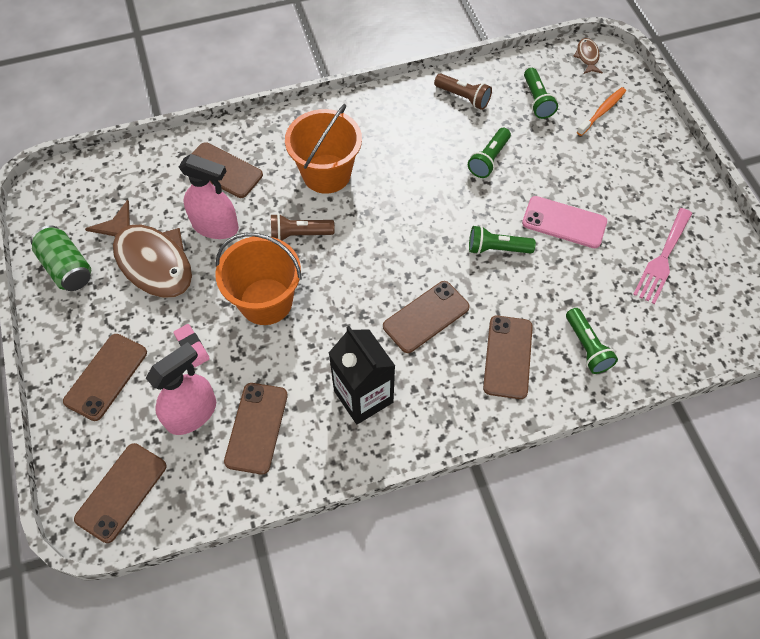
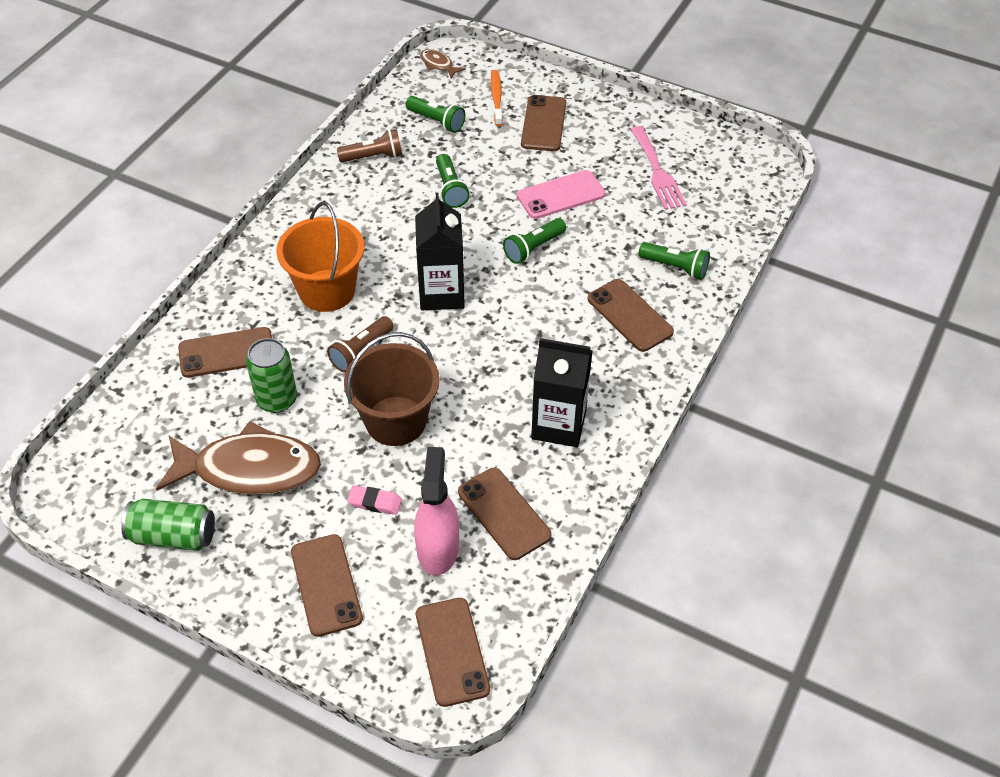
camera: 45 degrees left, 10 degrees down
pink spray bottle [179,154,239,239] -> green can [246,338,297,413]
orange bucket [216,233,302,325] -> brown bucket [344,332,440,446]
brown phone [383,281,470,353] -> brown phone moved to [521,95,566,151]
none -> black carton [415,193,465,310]

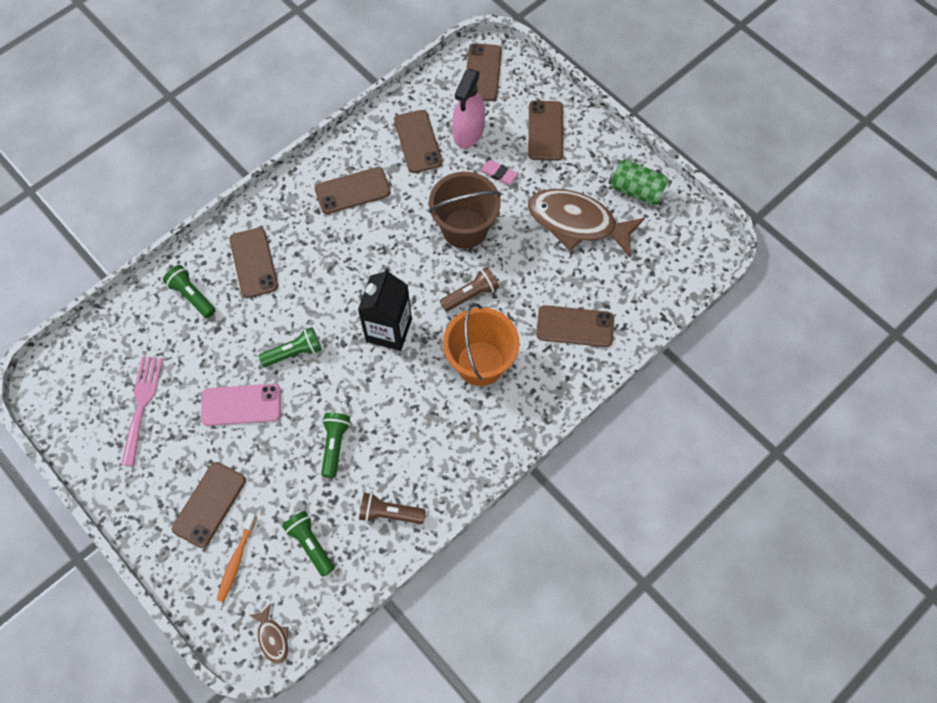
camera: 160 degrees left, 15 degrees up
green can [246,338,297,413] -> none
black carton [531,338,593,447] -> brown phone [315,167,390,214]

